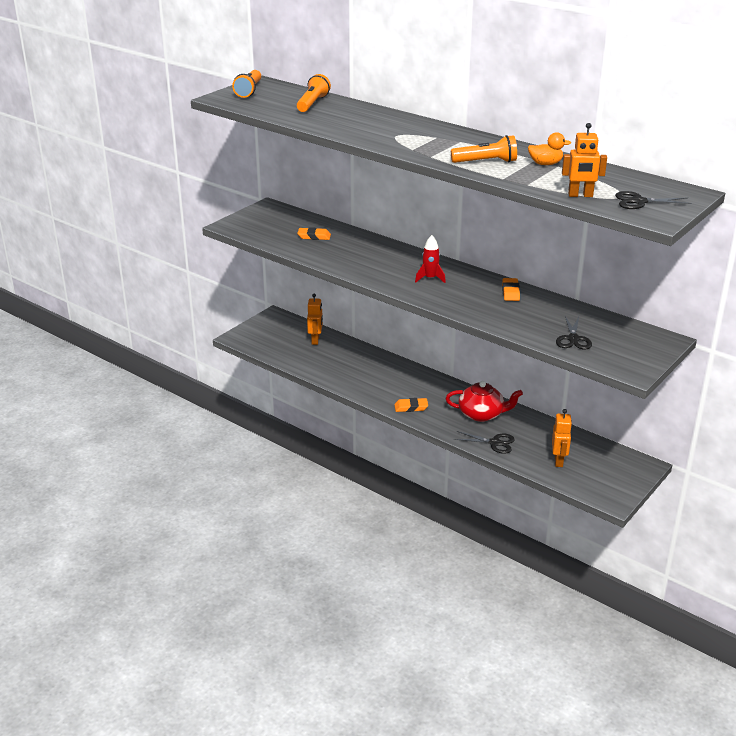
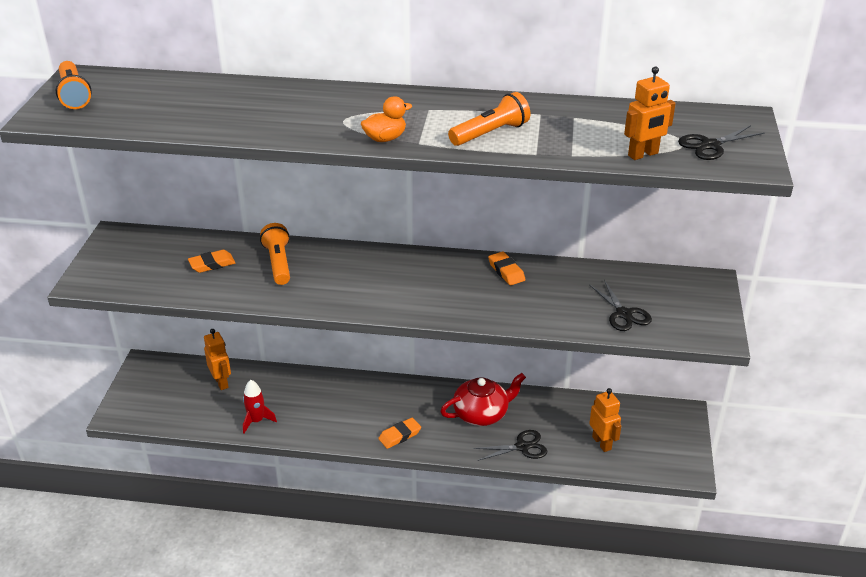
camera: 30 degrees left, 5 degrees up
orange flashlight [297,74,331,112] -> orange flashlight moved to [260,223,290,285]
red rocket [415,235,446,283] -> red rocket moved to [243,380,277,433]
orange duck [528,132,571,165] -> orange duck moved to [361,96,412,142]

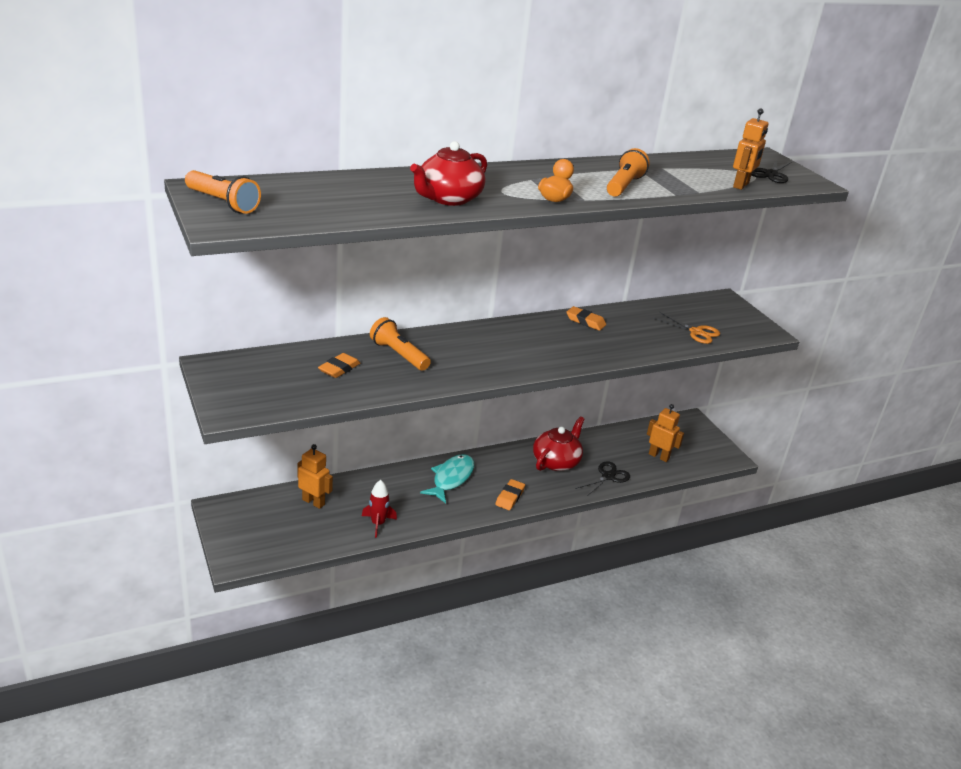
camera: 35 degrees left, 5 degrees down
black scissors [589,280,652,331] -> orange scissors [653,312,720,344]
none -> red teapot [410,141,487,206]
none -> turquoise fish [420,454,474,503]

